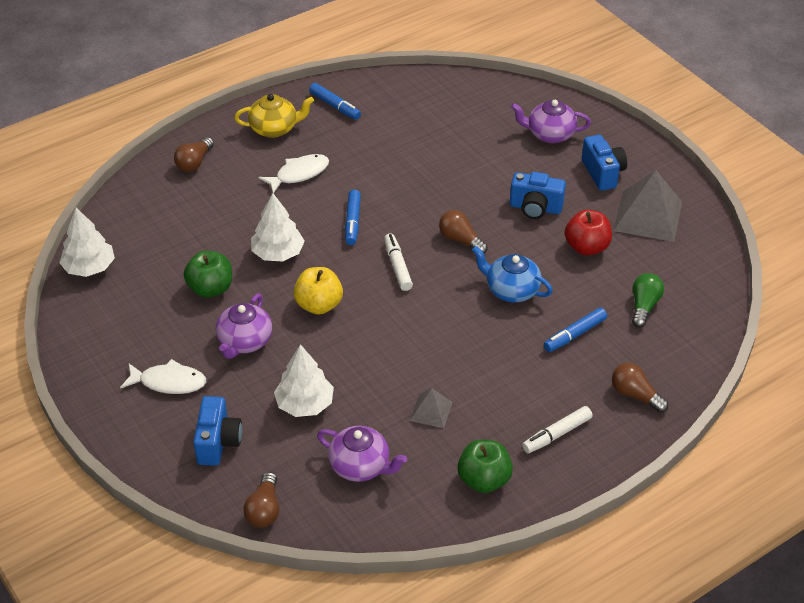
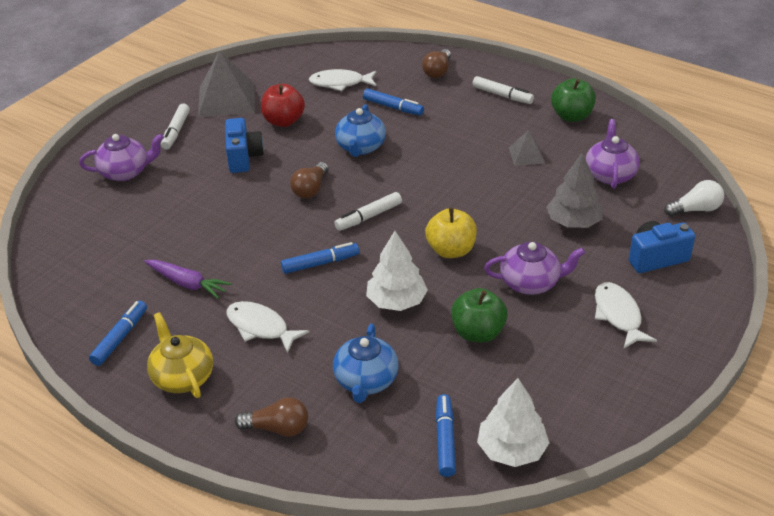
camera: 110 degrees left, 5 degrees down
brown light bulb [243,472,279,527] -> white light bulb [664,180,724,217]
white tree [274,344,334,417] -> grey tree [546,153,604,228]
purple teapot [511,100,591,143] -> purple teapot turned 90 degrees counterclockwise [79,134,164,181]
blue camera [582,135,627,191] -> white marker [161,103,190,150]
green light bulb [632,273,664,328] -> white fish [309,69,376,91]
none -> purple carrot [144,260,232,299]
none -> blue teapot [333,324,399,403]
none -> blue marker [436,394,456,477]

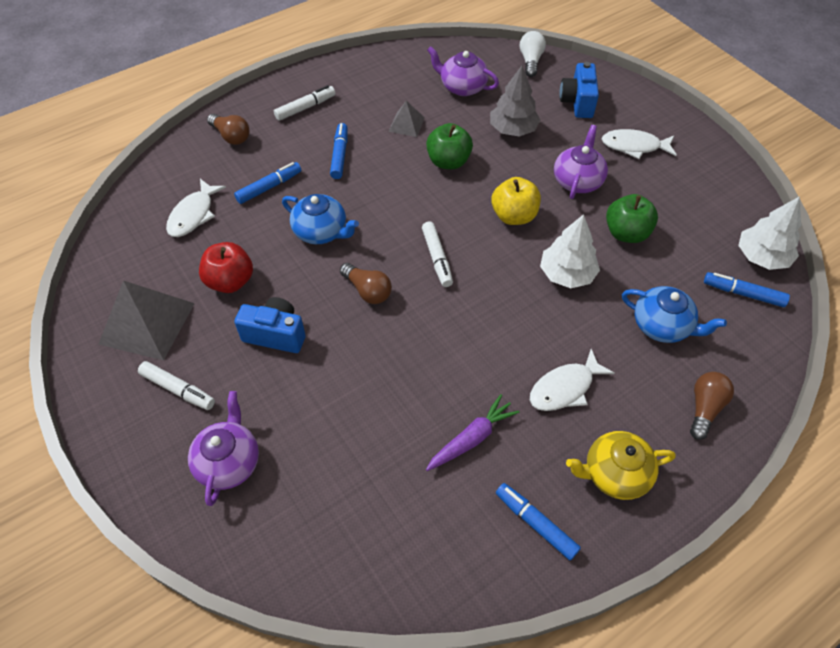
camera: 70 degrees left, 15 degrees up
blue marker [281,242,359,274] -> blue marker moved to [330,123,348,179]
green apple [551,78,596,122] -> green apple moved to [426,123,473,169]

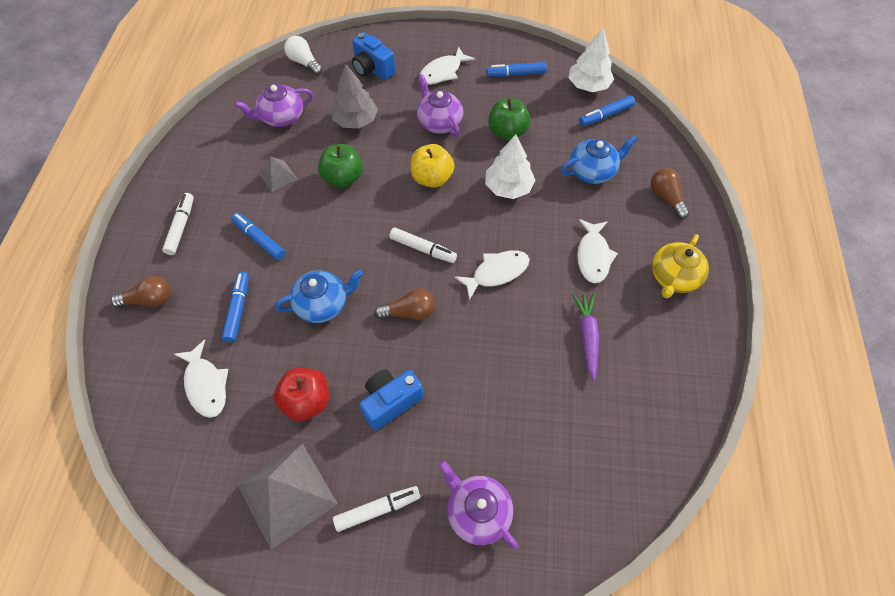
camera: 50 degrees left, 5 degrees up
blue marker [496,483,581,561] -> blue marker moved to [486,62,547,77]
none -> white fish [454,250,530,300]

